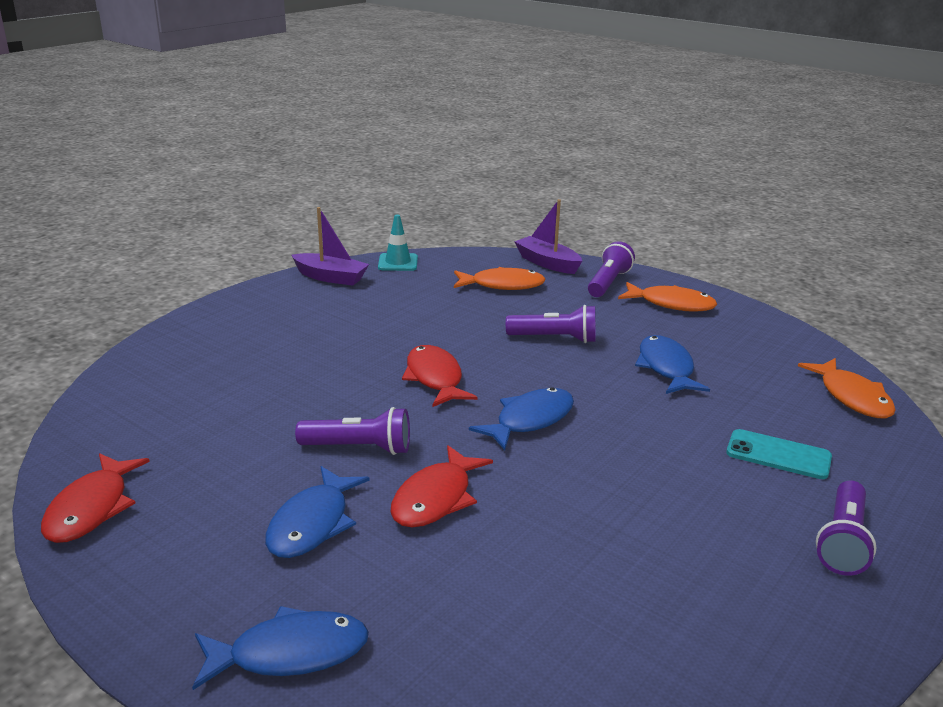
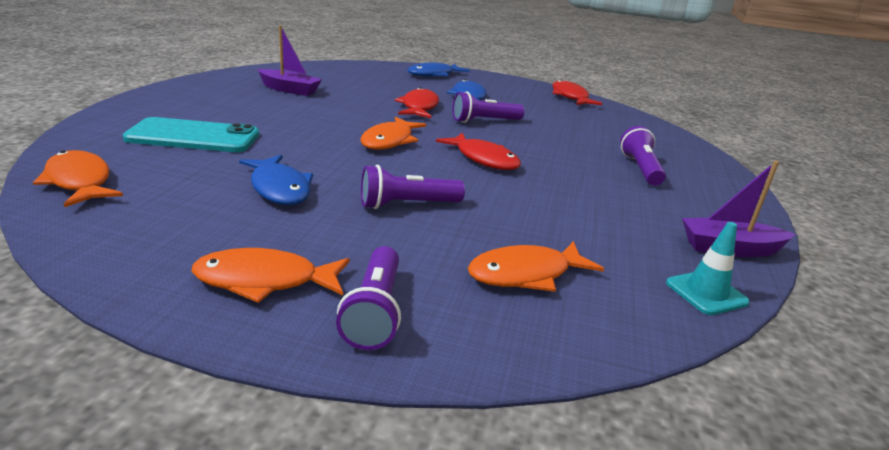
camera: 155 degrees right, 0 degrees up
blue fish [469,387,574,450] -> orange fish [361,117,426,150]
purple boat [514,199,582,274] -> purple boat moved to [257,25,322,96]
turquoise phone [726,429,832,479] -> turquoise phone [123,117,259,152], size x1.55
purple flashlight [816,481,877,576] -> purple flashlight moved to [620,126,666,186]

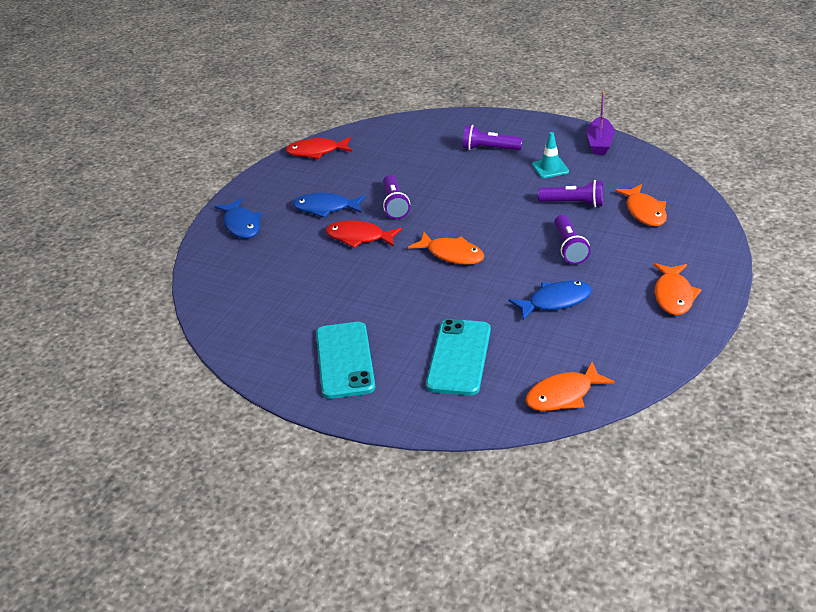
camera: 75 degrees left, 10 degrees up
purple boat [257,25,322,96] -> none
purple flashlight [336,246,401,350] -> purple flashlight moved to [538,180,603,207]
red fish [436,133,521,170] -> none
turquoise traffic cone [666,222,750,315] -> turquoise traffic cone moved to [532,132,569,178]
none -> turquoise phone [316,322,375,399]

